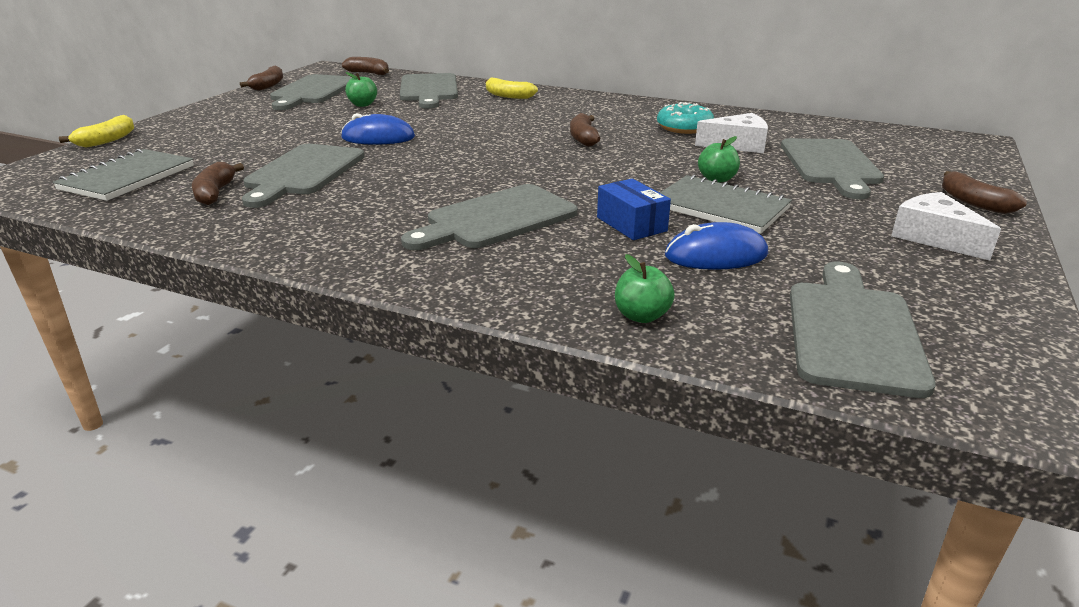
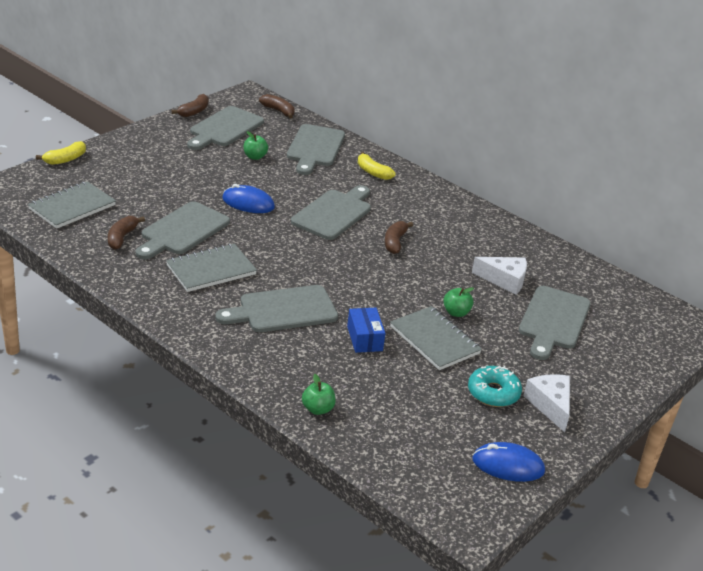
camera: 15 degrees right, 5 degrees up
turquoise donut [657,102,714,134] -> turquoise donut moved to [468,365,522,407]
blue mouse [665,222,768,270] -> blue mouse moved to [472,442,545,482]
grey cutting board [790,262,936,398] -> grey cutting board moved to [291,185,371,240]
brown banana [942,171,1027,214] -> none
none -> grey notebook [166,243,257,292]

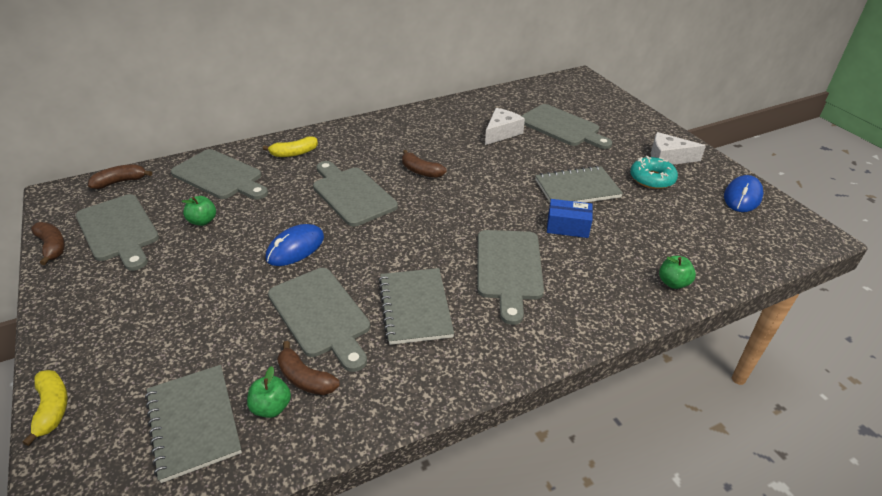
camera: 65 degrees left, 5 degrees up
green apple [443,287,474,317] -> green apple moved to [247,366,291,418]

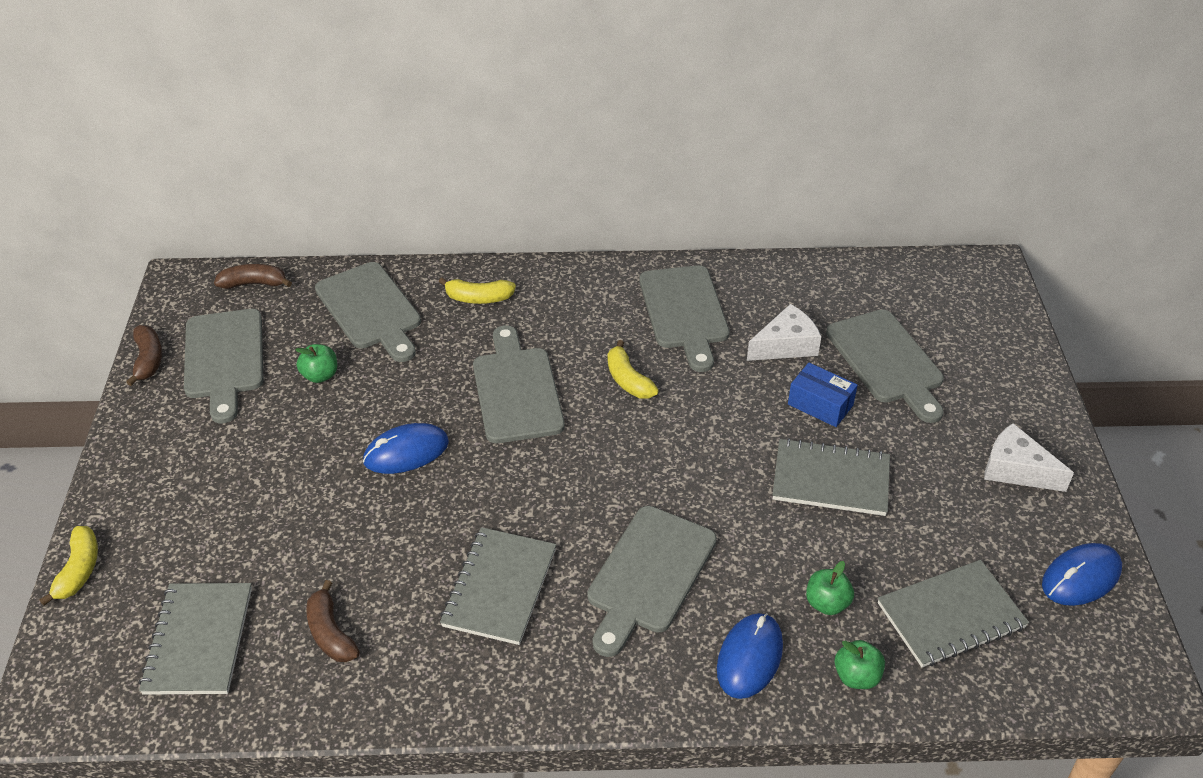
camera: 25 degrees right, 5 degrees up
green apple [247,366,291,418] -> green apple moved to [806,561,854,615]
grey cutting board [268,268,370,372] -> grey cutting board moved to [639,265,729,372]
brown banana [402,150,447,178] -> yellow banana [608,340,659,399]
blue box [547,199,593,238] -> blue box moved to [788,363,858,427]
turquoise donut [630,156,678,189] -> none
none -> blue mouse [717,613,783,699]
none -> grey notebook [878,560,1029,667]

